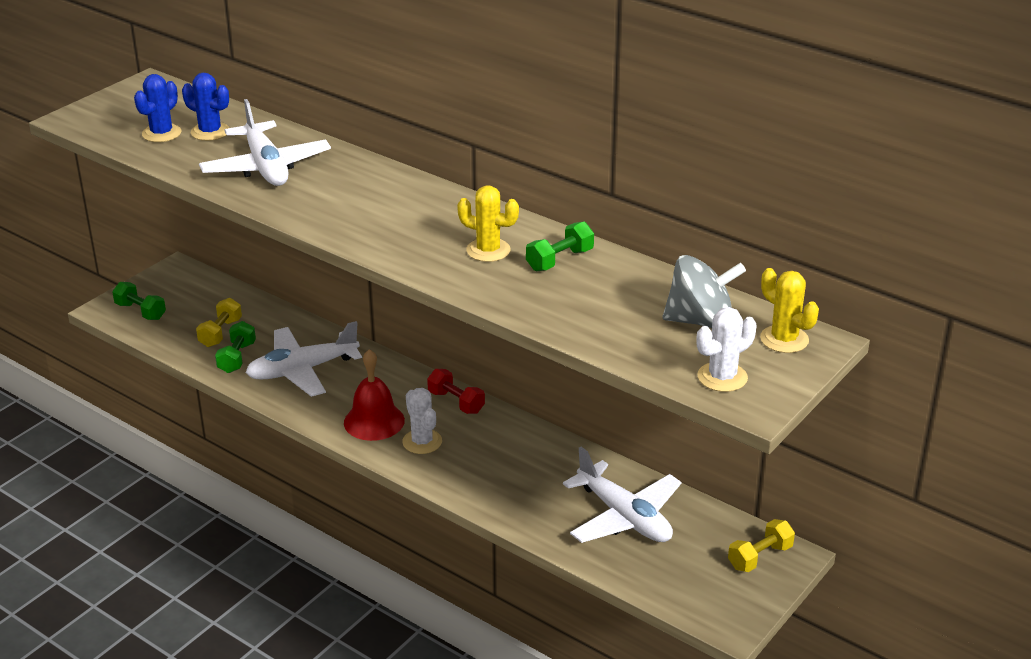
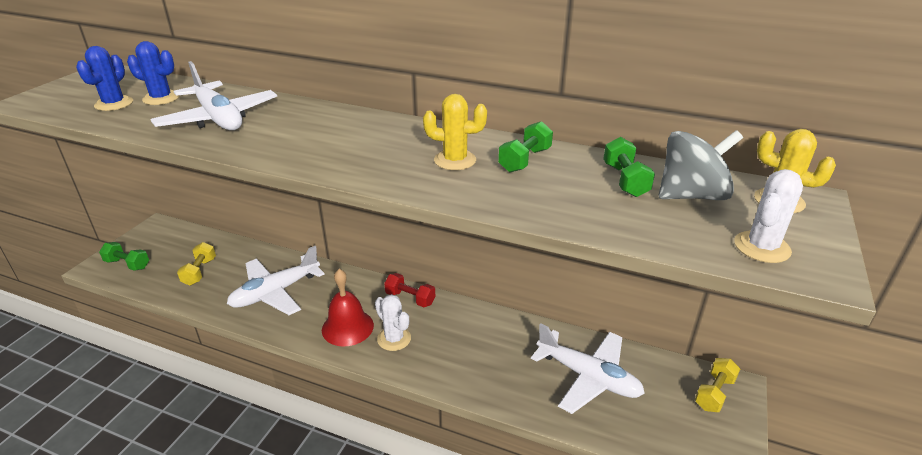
camera: 15 degrees left, 0 degrees up
green dumbbell [215,321,256,373] -> green dumbbell moved to [603,137,655,197]

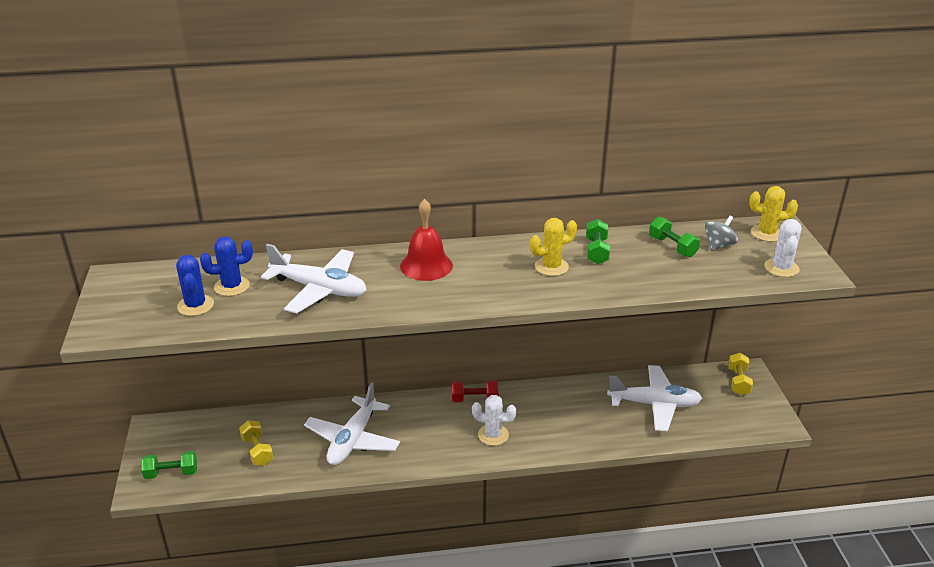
camera: 30 degrees left, 0 degrees up
red bell [322,269,374,346] -> red bell moved to [400,199,453,281]
grey spinning top [659,130,743,200] -> grey spinning top [705,216,738,251], size x0.61

